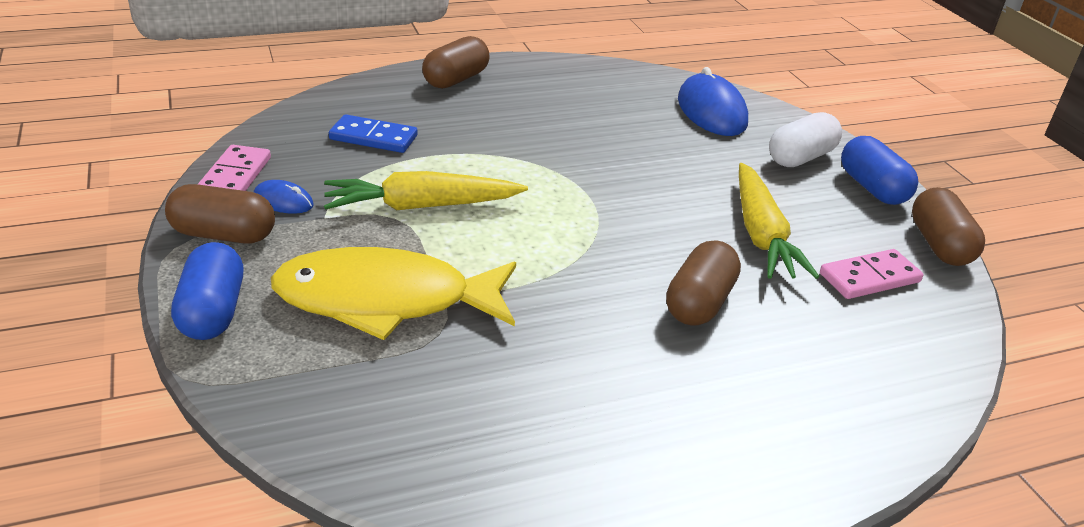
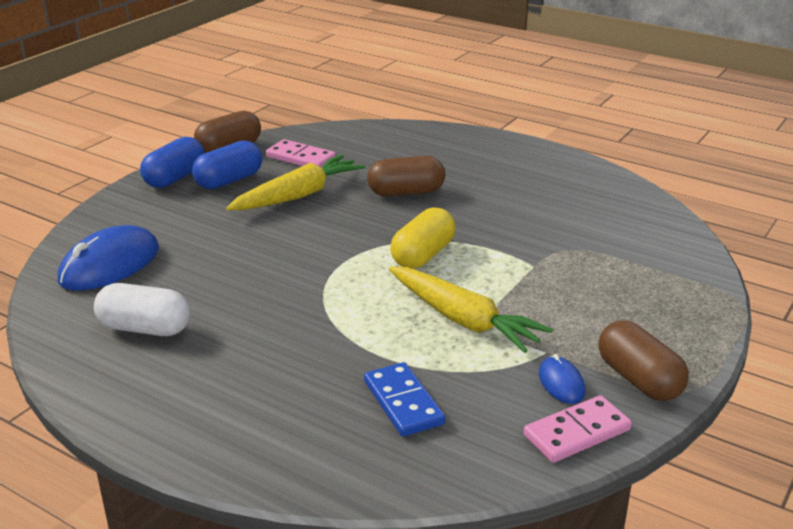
camera: 125 degrees left, 5 degrees down
blue capsule [171,242,243,340] -> blue capsule moved to [192,140,262,189]
yellow fish [271,247,516,340] -> none
brown capsule [422,36,490,89] -> none
white capsule [769,112,842,167] -> white capsule moved to [94,283,191,336]
none -> yellow capsule [390,207,456,269]

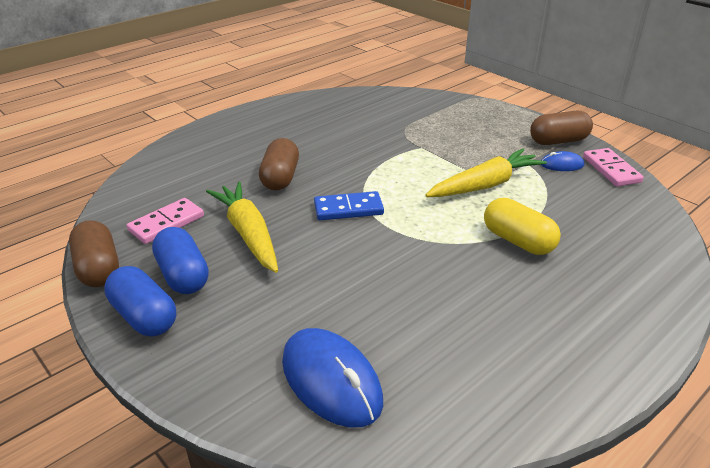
camera: 75 degrees left, 5 degrees up
white capsule [94,283,191,336] -> none
blue domino [364,362,445,437] -> blue domino moved to [314,191,384,220]
yellow capsule [390,207,456,269] -> yellow capsule moved to [484,198,561,255]

